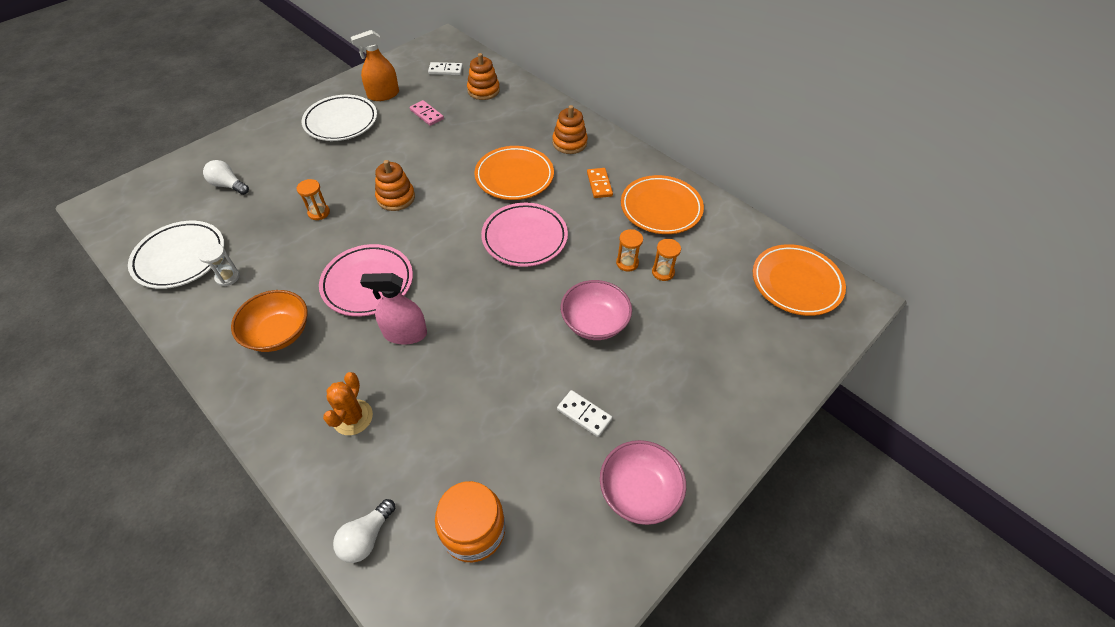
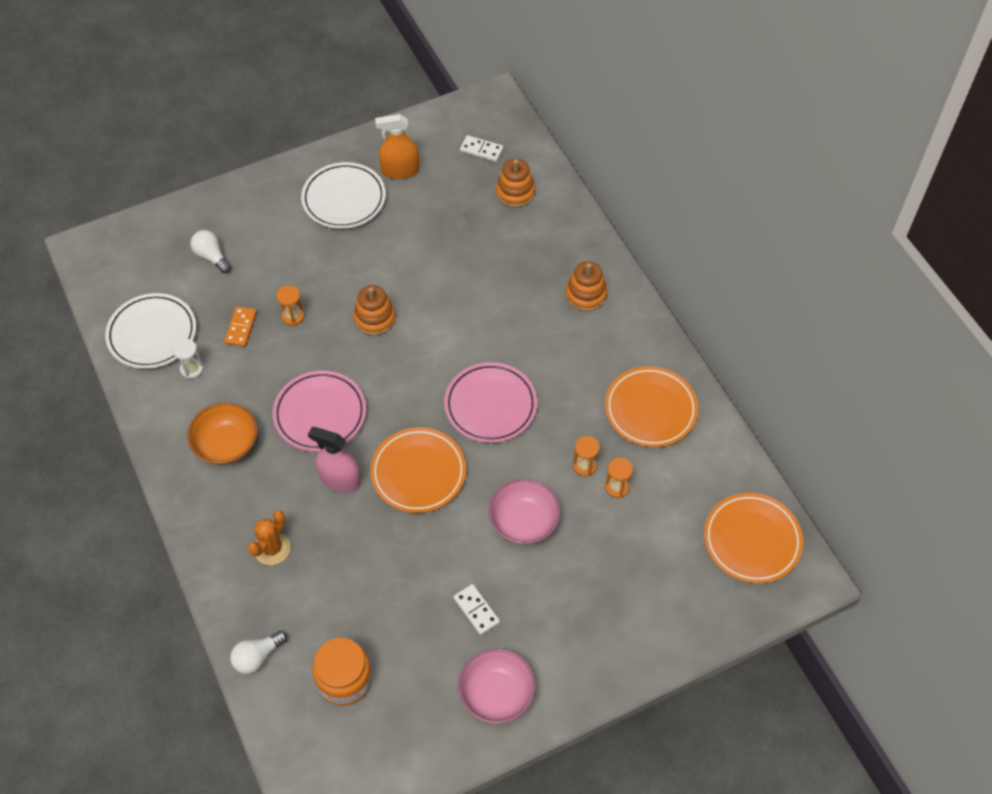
camera: 20 degrees right, 5 degrees up
pink domino [410,100,444,126] -> none
orange plate [475,146,554,200] -> orange plate moved to [370,427,466,513]
orange domino [587,168,613,198] -> orange domino moved to [224,307,257,347]

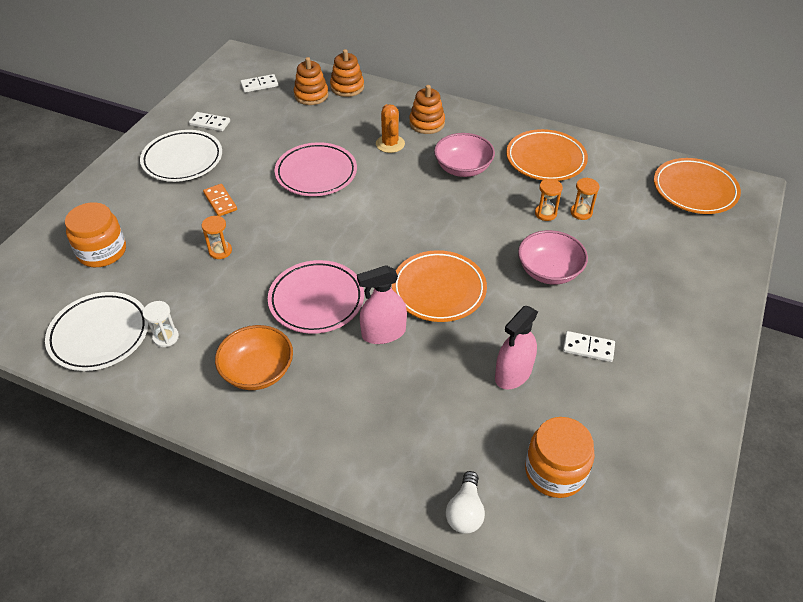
camera: 40 degrees left, 10 degrees down
white light bulb [190,230,231,273] -> orange jar [65,202,126,267]
orange domino [224,307,257,347] -> orange domino moved to [203,184,237,216]
orange cactus [248,510,291,565] -> orange cactus moved to [376,104,405,153]
orange stacking toy [354,285,396,336] -> orange stacking toy moved to [330,49,364,97]
orange spray bottle [375,114,419,179] -> white domino [189,112,230,131]
pink plate [444,362,537,443] -> pink plate moved to [275,142,357,196]
pink bowl [458,648,536,724] -> pink bowl moved to [434,133,495,177]
none -> pink spray bottle [495,306,538,389]

